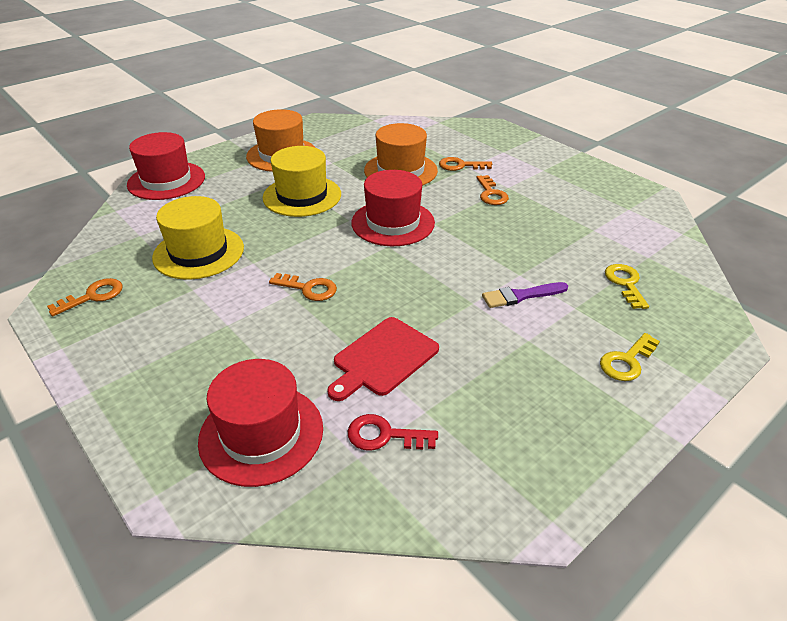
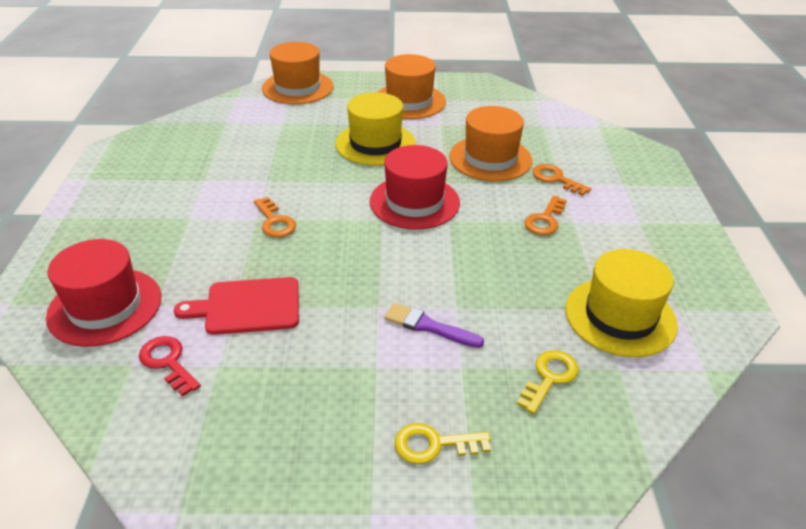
camera: 40 degrees right, 0 degrees up
orange key [47,278,123,316] -> none
red hat [127,132,205,200] -> orange hat [262,42,333,104]
yellow hat [152,196,244,280] -> yellow hat moved to [565,249,678,357]

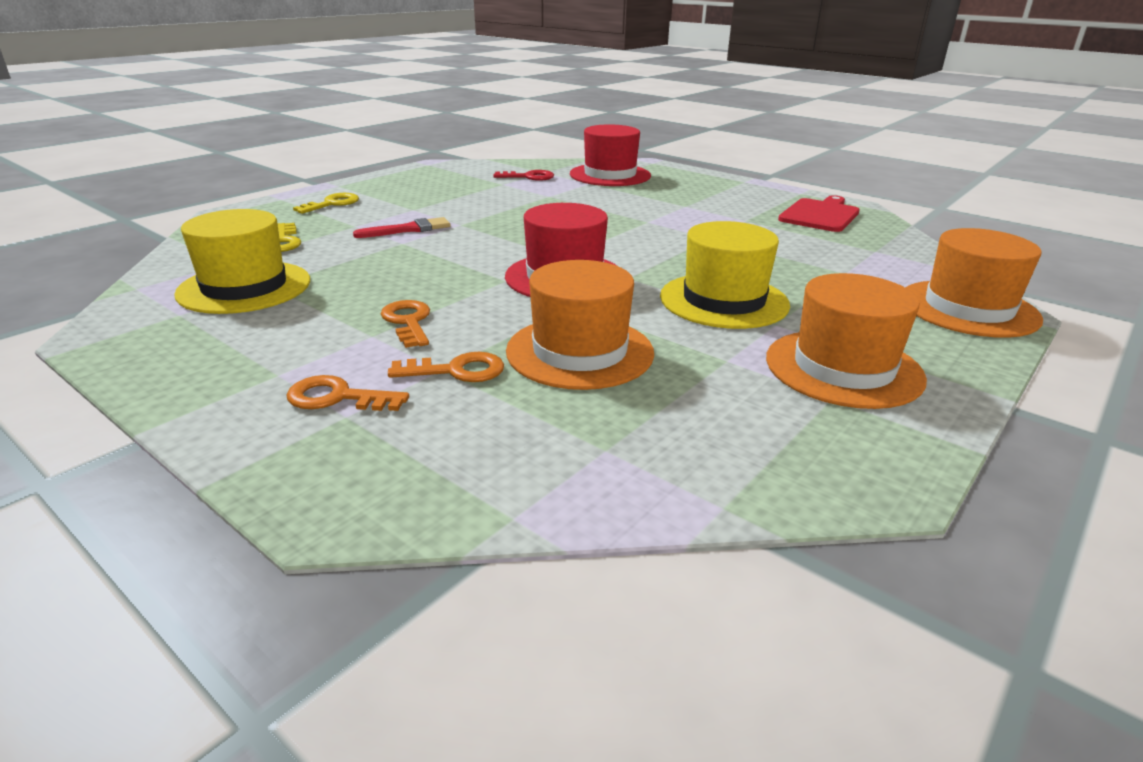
camera: 130 degrees right, 10 degrees down
red cutting board [174,277,299,335] -> red cutting board moved to [778,195,860,232]
orange key [254,197,296,237] -> orange key moved to [286,375,409,411]
purple brush [384,303,484,348] -> red brush [353,217,451,238]

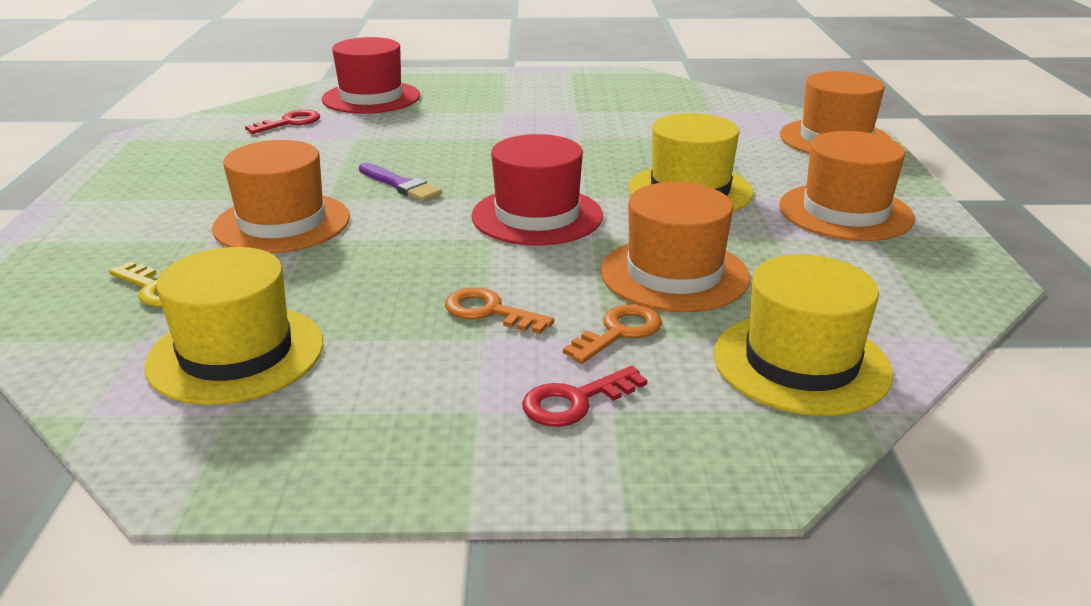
camera: 40 degrees left, 0 degrees up
orange key [286,375,409,411] -> red key [522,366,647,427]
yellow key [293,193,359,214] -> none
red brush [353,217,451,238] -> orange hat [212,140,350,253]
red cutting board [778,195,860,232] -> none
none -> purple brush [359,163,442,201]
none -> yellow hat [714,254,893,416]

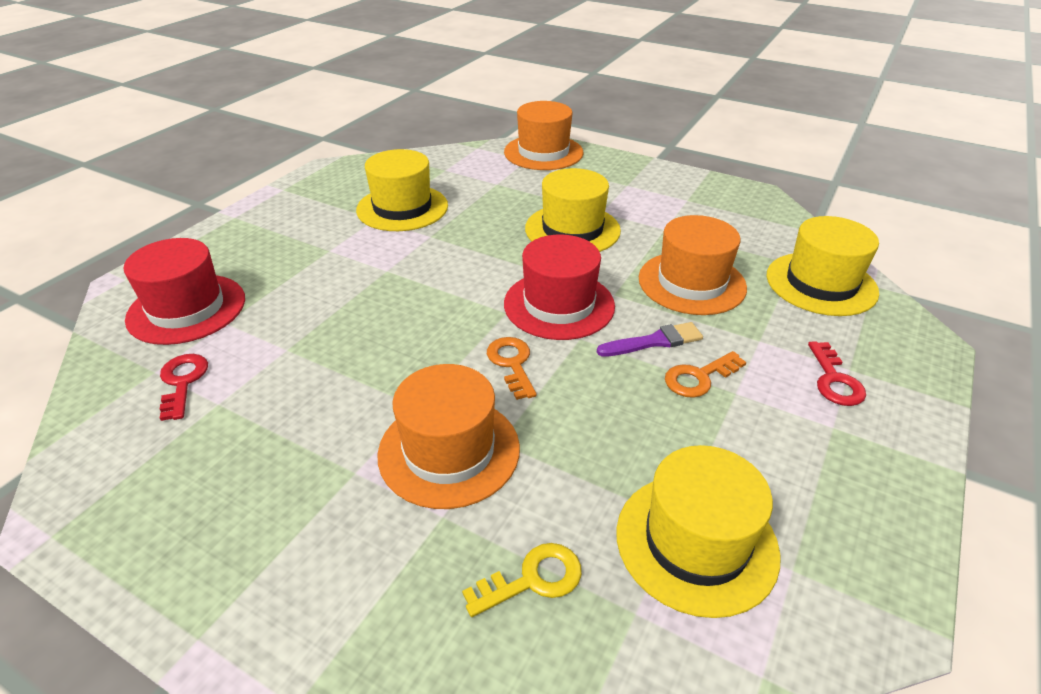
camera: 60 degrees left, 10 degrees up
purple brush [359,163,442,201] -> purple brush moved to [597,322,703,357]
orange key [563,304,662,364] -> orange key moved to [487,337,537,400]
orange hat [779,131,915,241] -> none
none -> yellow hat [356,149,448,231]

